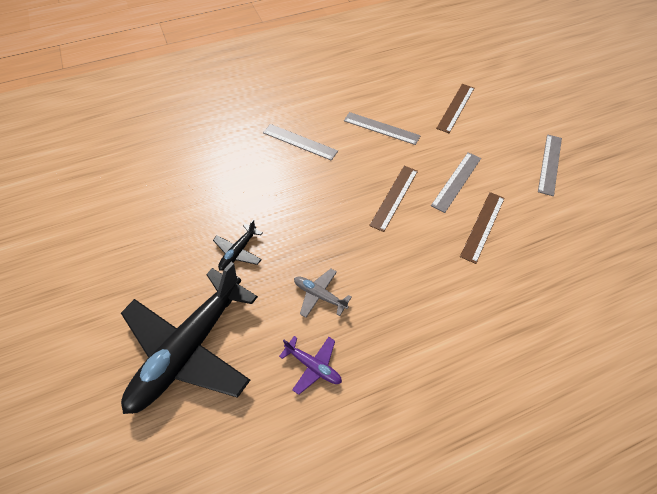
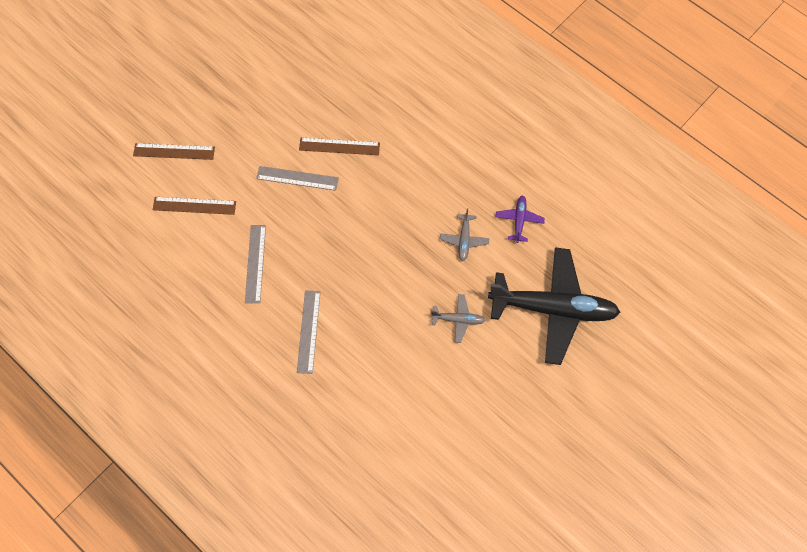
camera: 115 degrees left, 10 degrees up
black plane [213,220,263,271] -> grey plane [431,294,485,343]
brown ruler [369,166,418,232] -> brown ruler moved to [133,143,215,160]
grey ruler [538,134,562,196] -> none

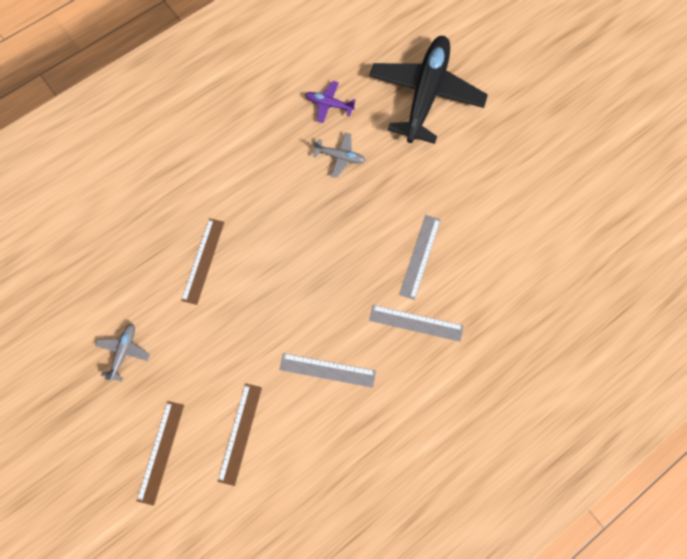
camera: 80 degrees left, 5 degrees up
grey ruler [256,166,339,191] -> grey ruler moved to [399,215,441,300]
grey plane [431,294,485,343] -> grey plane moved to [95,323,150,382]

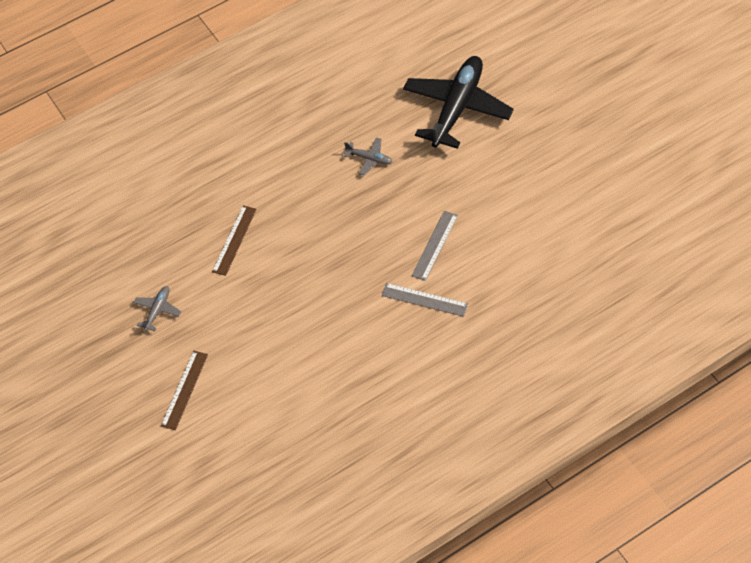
camera: 10 degrees right, 15 degrees down
brown ruler [217,383,262,486] -> none
grey ruler [279,353,376,388] -> none
purple plane [305,81,356,123] -> none

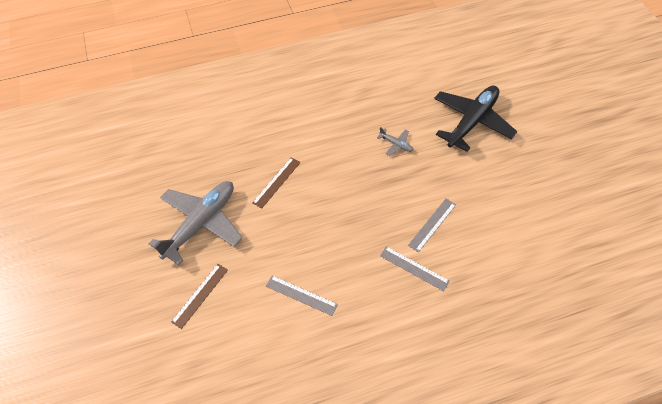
camera: 10 degrees right, 0 degrees up
grey plane [133,286,181,331] -> grey plane [149,181,242,265], size x2.41
none -> grey ruler [266,275,338,316]

